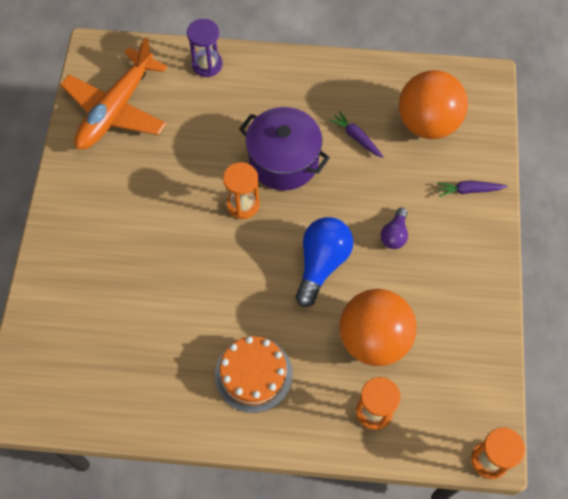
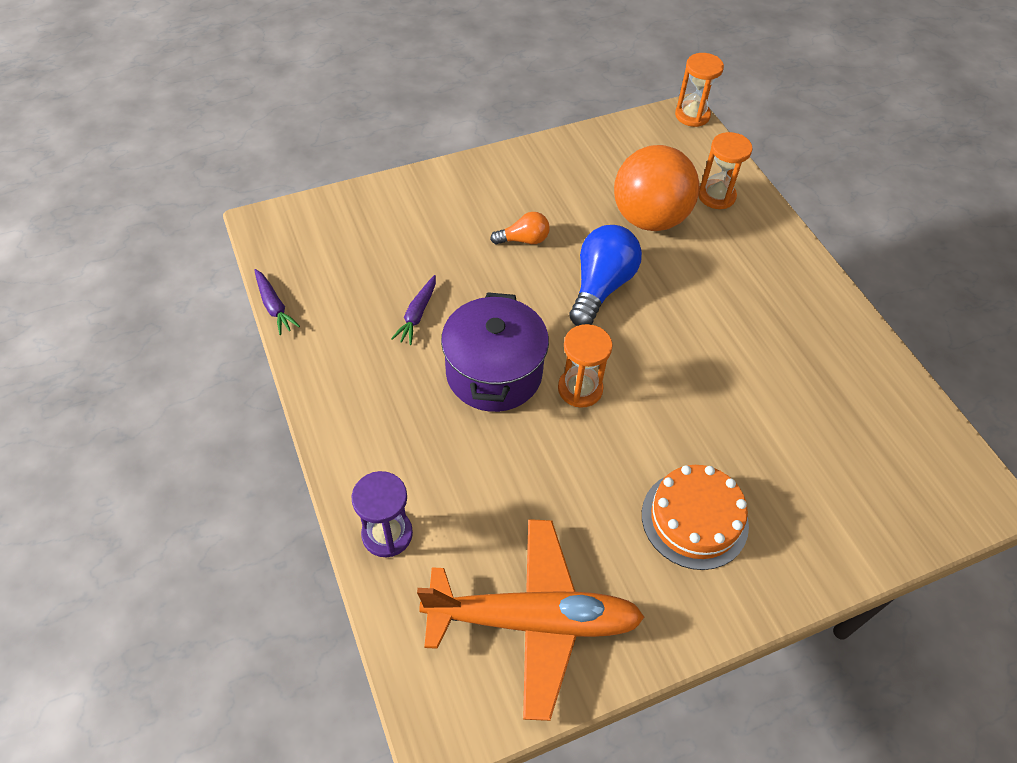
camera: 120 degrees left, 10 degrees down
orange cake [215,336,293,413] -> orange cake moved to [642,465,749,570]
blue light bulb [295,217,353,307] -> blue light bulb turned 120 degrees clockwise [569,225,642,326]
purple light bulb [381,207,408,249] -> orange light bulb [490,212,550,245]
orange ball [399,70,468,139] -> none
purple carrot [437,181,508,197] -> purple carrot moved to [254,269,300,335]

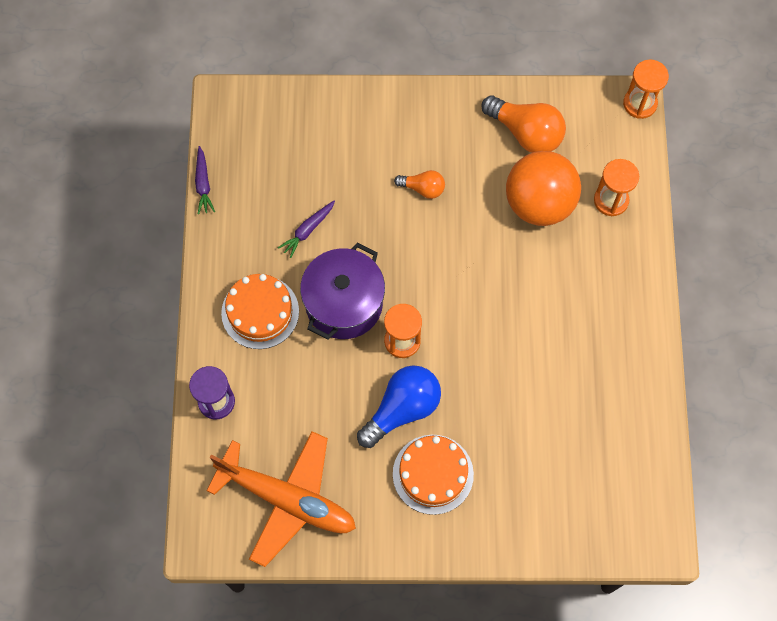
camera: 25 degrees right, 15 degrees up
blue light bulb [569,225,642,326] -> blue light bulb moved to [357,365,441,448]
none -> orange cake [221,274,299,349]
none -> orange light bulb [481,95,566,153]

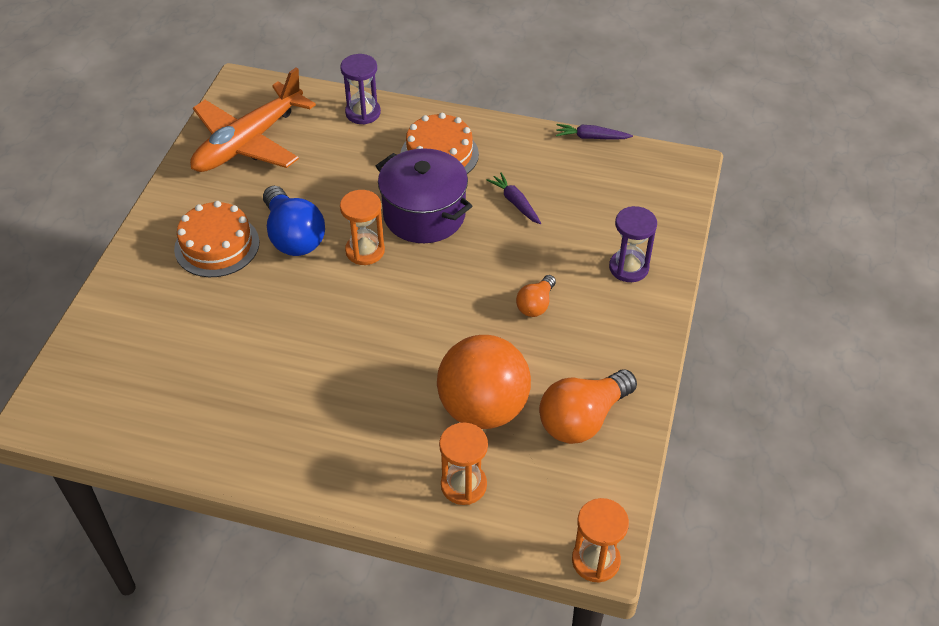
camera: 105 degrees right, 20 degrees down
none -> purple hourglass [609,206,657,282]

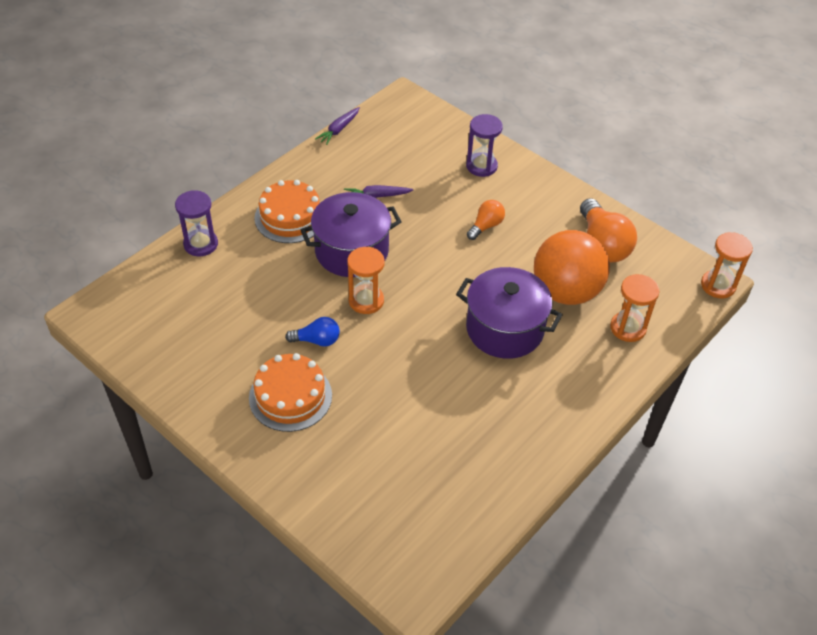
camera: 65 degrees left, 0 degrees up
orange plane [190,67,316,172] -> none
blue light bulb [263,186,325,256] -> blue light bulb [285,317,340,347], size x0.55
orange light bulb [516,275,556,317] -> orange light bulb turned 105 degrees counterclockwise [467,200,505,240]
none -> purple pot [456,267,563,359]

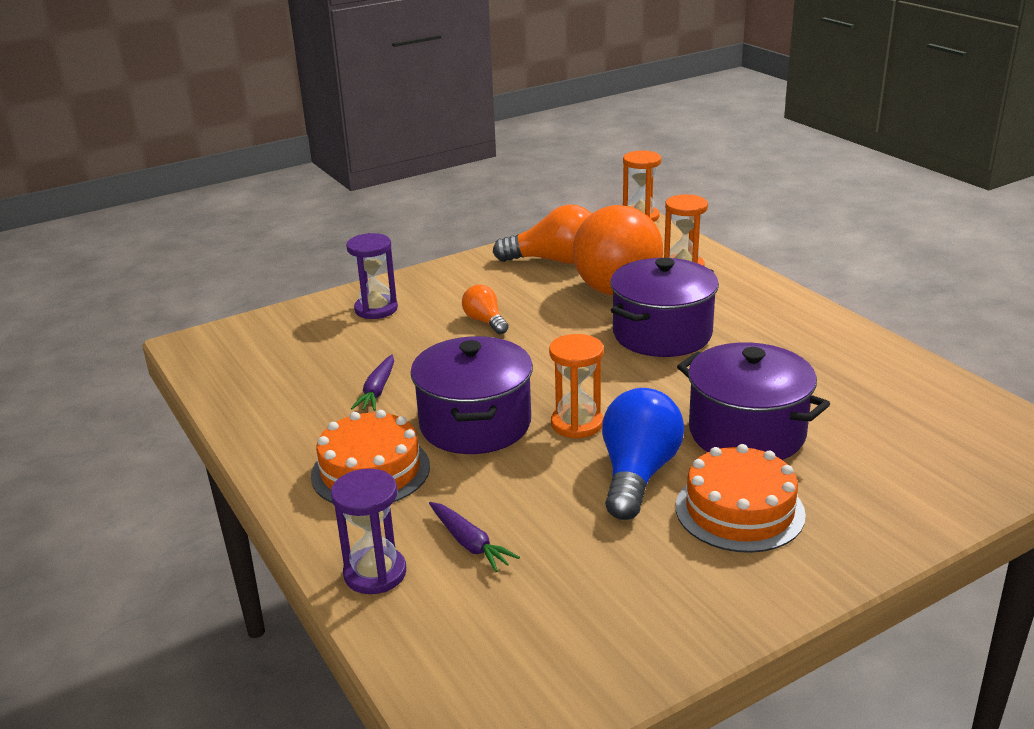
camera: 70 degrees left, 20 degrees down
blue light bulb [285,317,340,347] -> blue light bulb [602,388,685,520], size x1.81
purple carrot [315,107,360,145] -> purple carrot moved to [429,502,520,572]
none -> purple pot [677,342,830,460]

